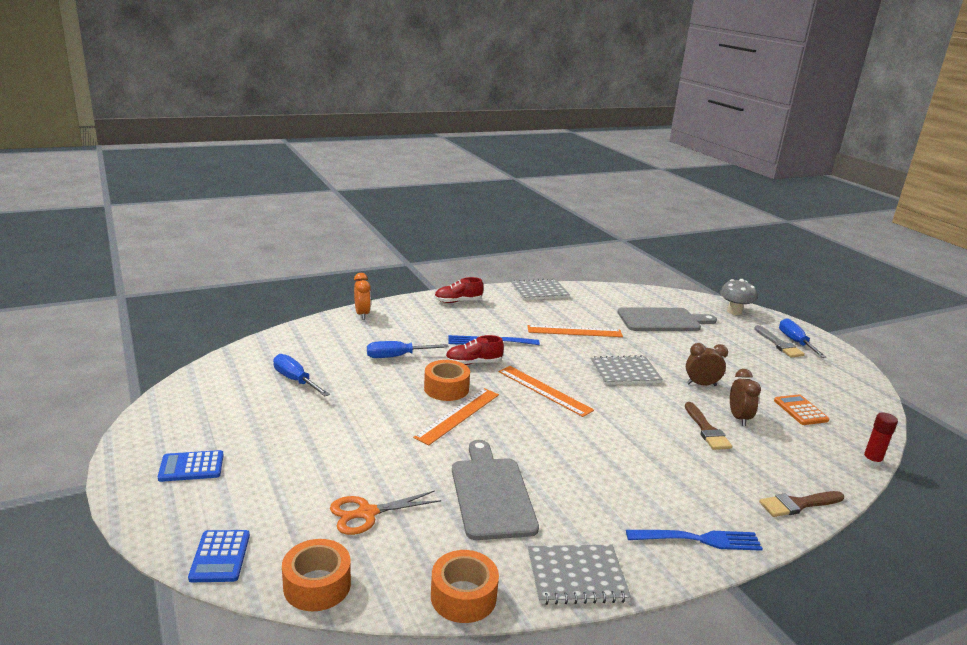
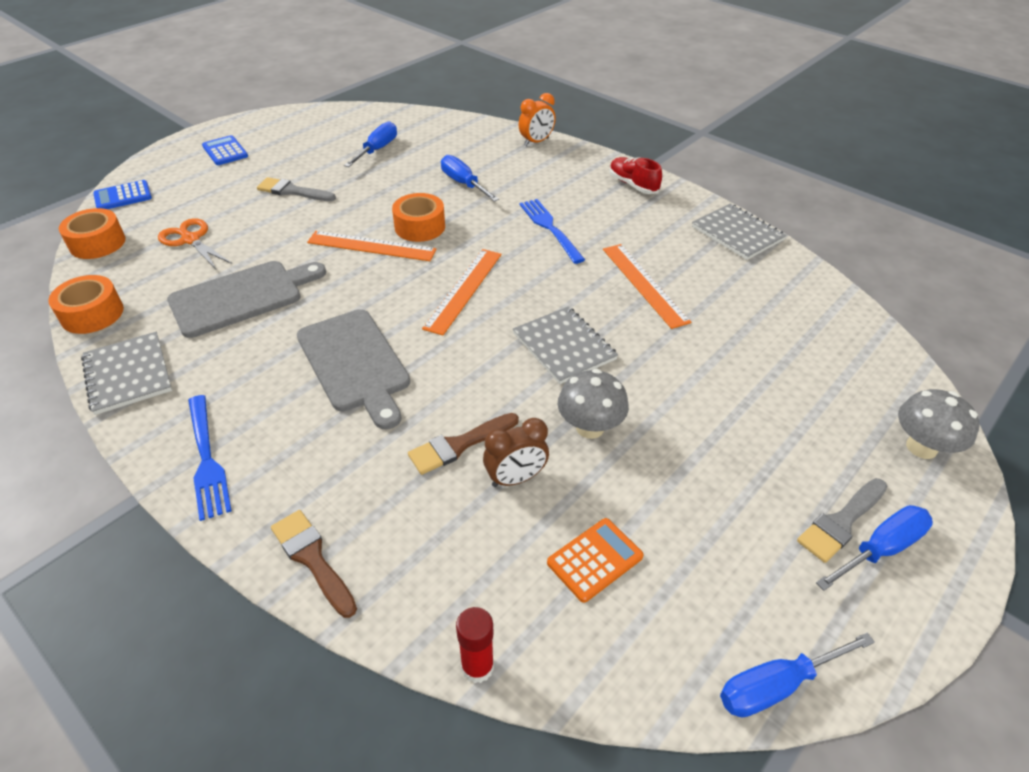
camera: 70 degrees right, 20 degrees up
red shoe [445,335,504,365] -> none
grey cutting board [617,307,717,331] -> grey cutting board moved to [297,309,410,429]
brown clock [686,343,728,386] -> grey mushroom [558,369,629,439]
none -> grey brush [257,177,336,201]
none -> blue screwdriver [720,633,875,717]

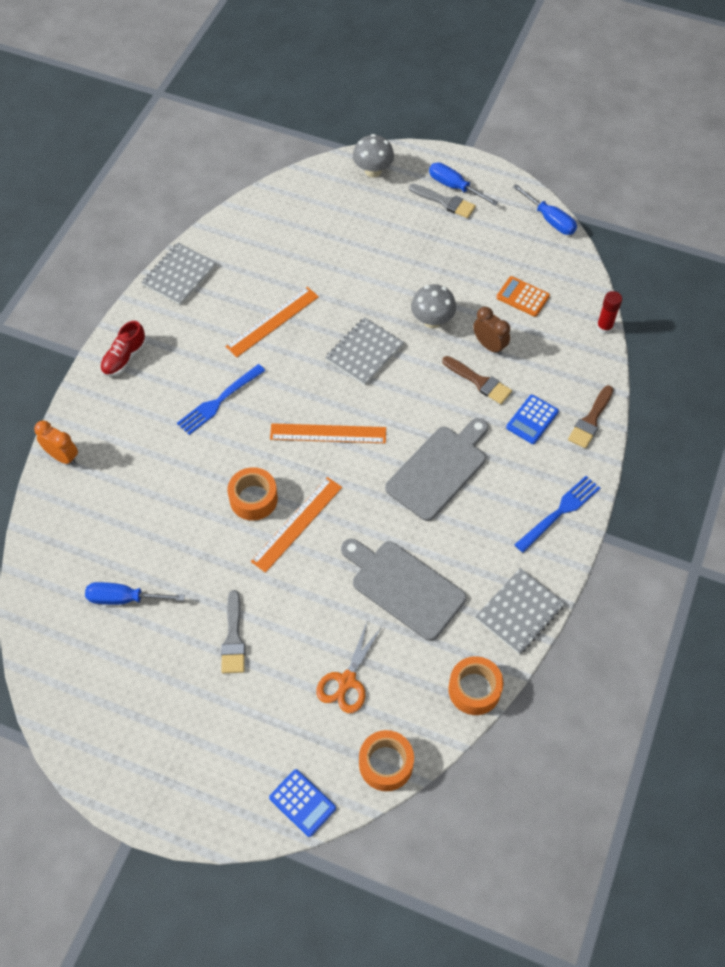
camera: 110 degrees left, 15 degrees up
blue calculator [202,135,248,165] -> blue calculator moved to [506,395,559,444]
orange ruler [307,231,437,261] -> orange ruler turned 45 degrees clockwise [251,477,342,573]
blue screwdriver [441,155,499,202] -> none

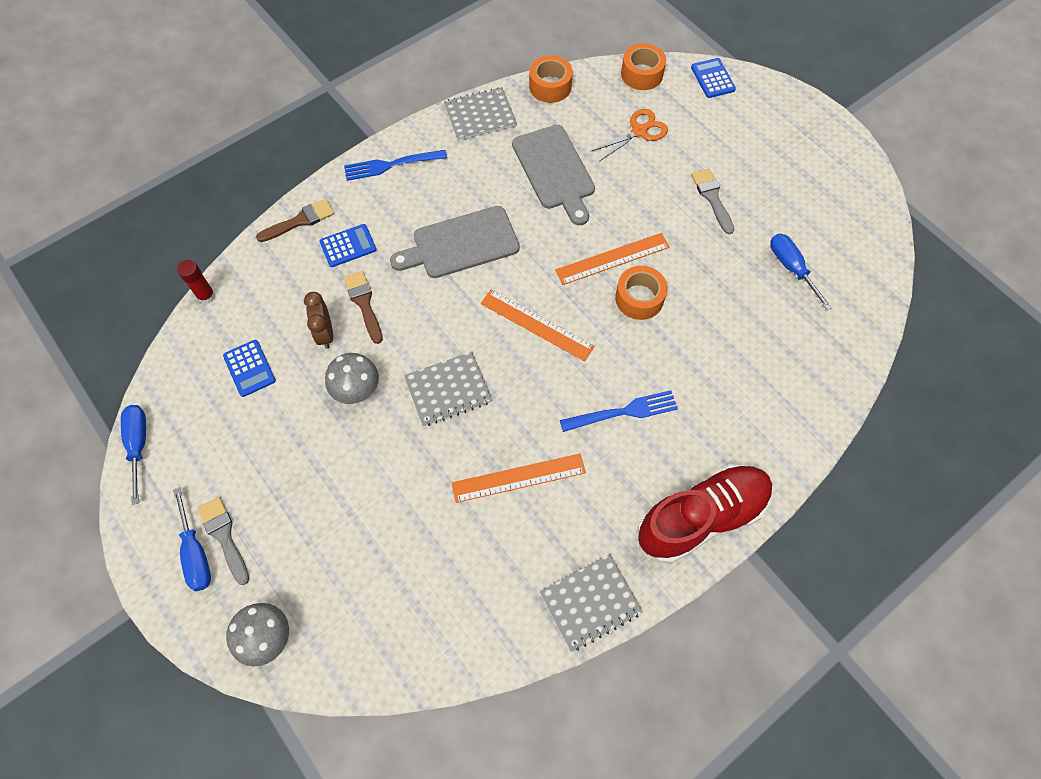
camera: 150 degrees left, 5 degrees up
orange clock [34,421,78,465] -> none
blue screwdriver [85,582,185,605] -> blue screwdriver turned 150 degrees counterclockwise [770,234,833,310]
red shoe [100,321,147,377] -> red shoe [637,464,773,564], size x1.98
grey brush [221,590,245,673] -> grey brush turned 45 degrees counterclockwise [691,168,734,234]
orange calculator [496,276,550,317] -> blue calculator [223,340,276,397]

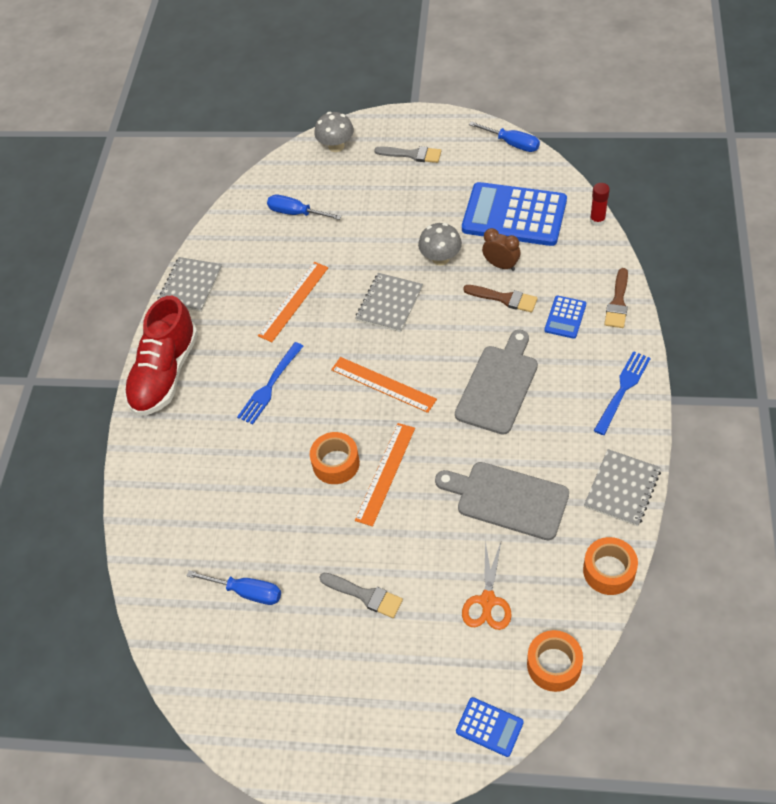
camera: 140 degrees right, 10 degrees down
blue screwdriver [173,487,211,591] -> blue screwdriver moved to [267,195,342,220]
blue calculator [223,340,276,397] -> blue calculator [462,182,567,246], size x2.21
orange ruler [481,289,595,361] -> orange ruler turned 45 degrees clockwise [331,357,437,413]

